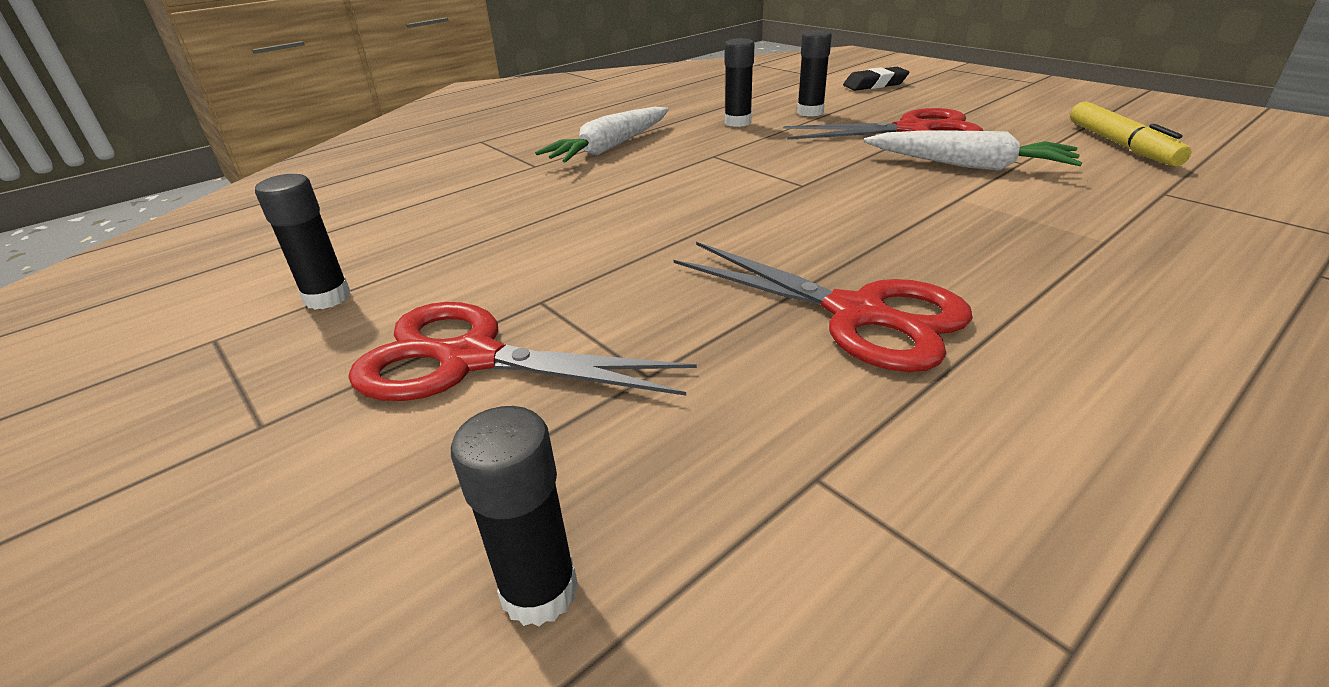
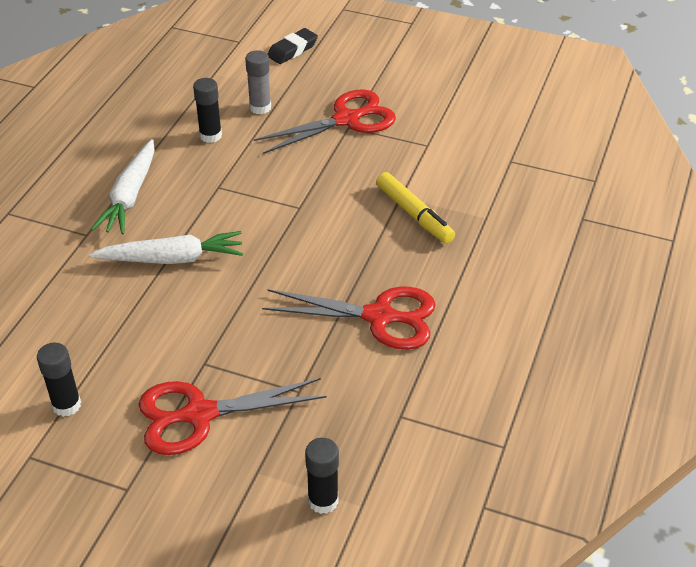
camera: 30 degrees left, 10 degrees up
black glue stick [797,30,832,116] -> grey glue stick [245,50,271,114]
white carrot [864,130,1083,171] -> white carrot moved to [89,231,243,264]
yellow marker [1070,101,1192,167] -> yellow marker moved to [376,172,455,244]

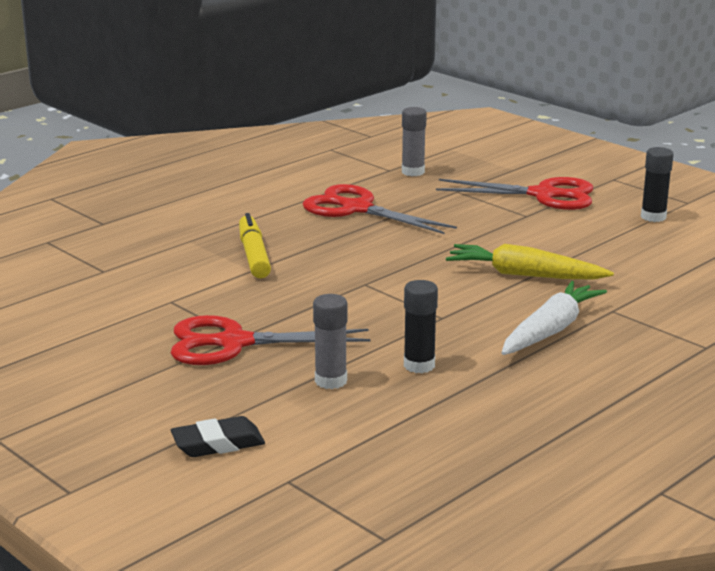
camera: 155 degrees left, 20 degrees down
white carrot [89,231,243,264] -> yellow carrot [446,244,614,280]
black glue stick [305,438,339,514] -> none
none -> grey glue stick [402,107,427,176]

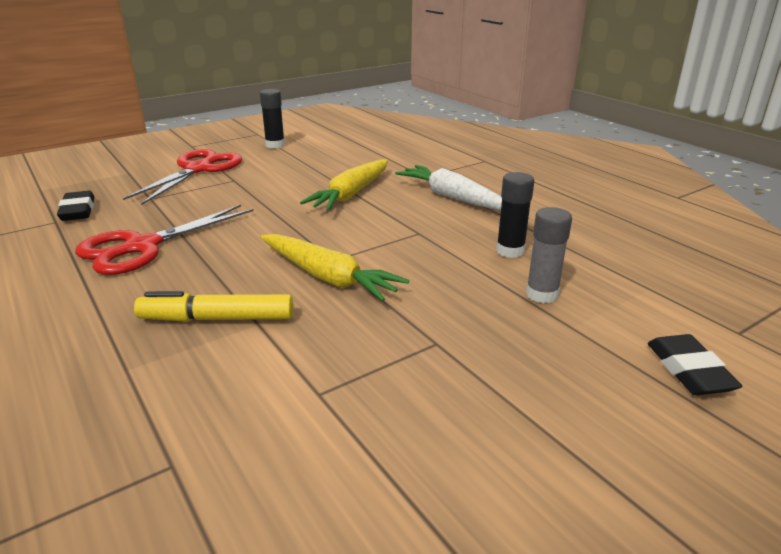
camera: 80 degrees left, 5 degrees up
red scissors [171,315,371,365] -> none
grey glue stick [402,107,427,176] -> black eraser [57,191,95,221]
none -> yellow carrot [260,234,409,301]

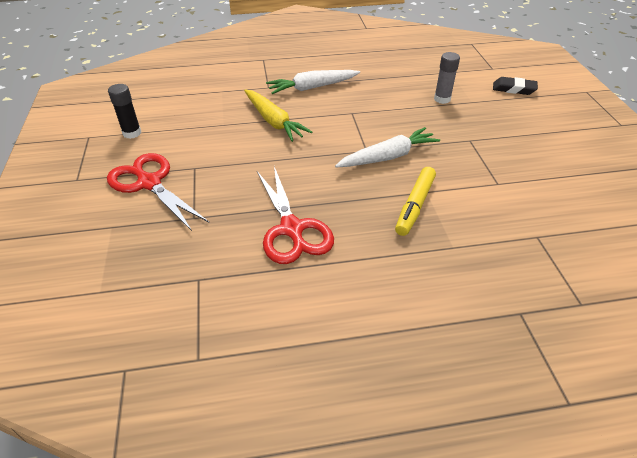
camera: 65 degrees left, 15 degrees up
black eraser [57,191,95,221] -> none
yellow carrot [260,234,409,301] -> white carrot [335,127,440,167]
black glue stick [496,172,534,258] -> none

